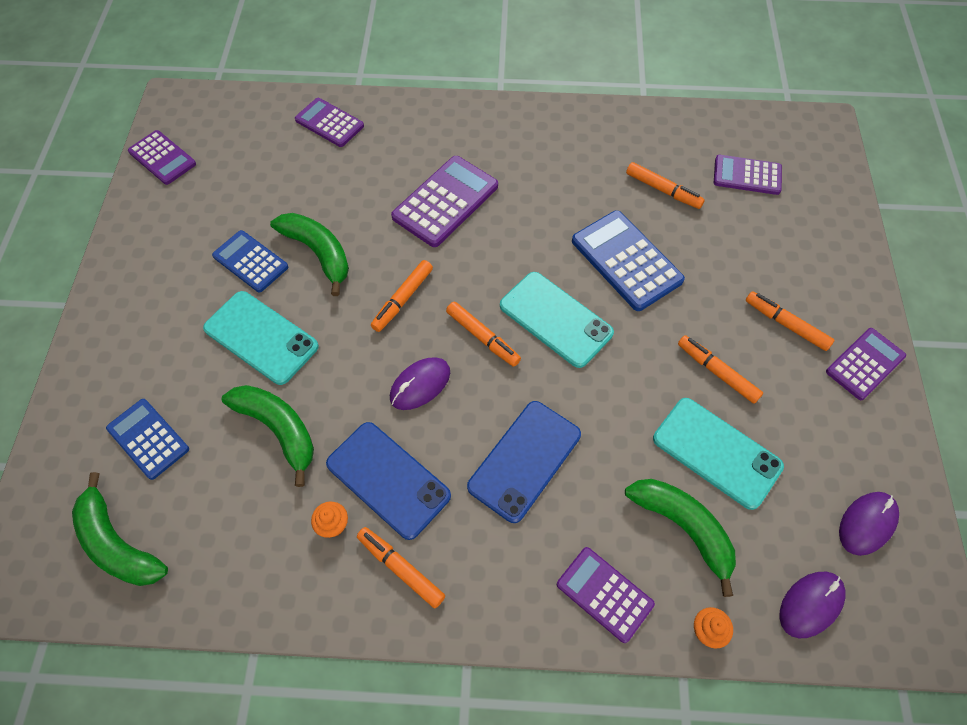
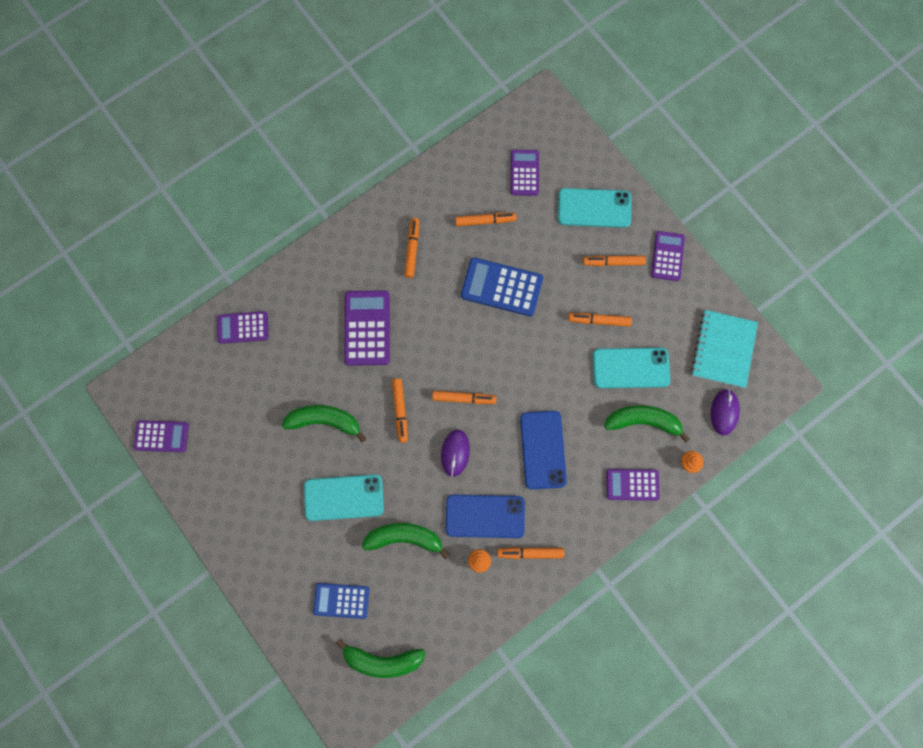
camera: 40 degrees left, 15 degrees up
blue calculator [212,230,288,292] -> none
turquoise phone [500,272,614,368] -> turquoise phone moved to [558,188,631,228]
purple calculator [714,155,782,195] -> purple calculator turned 120 degrees clockwise [511,150,539,196]
purple mouse [839,492,899,556] -> turquoise notebook [691,310,758,388]
none -> orange marker [404,218,419,278]

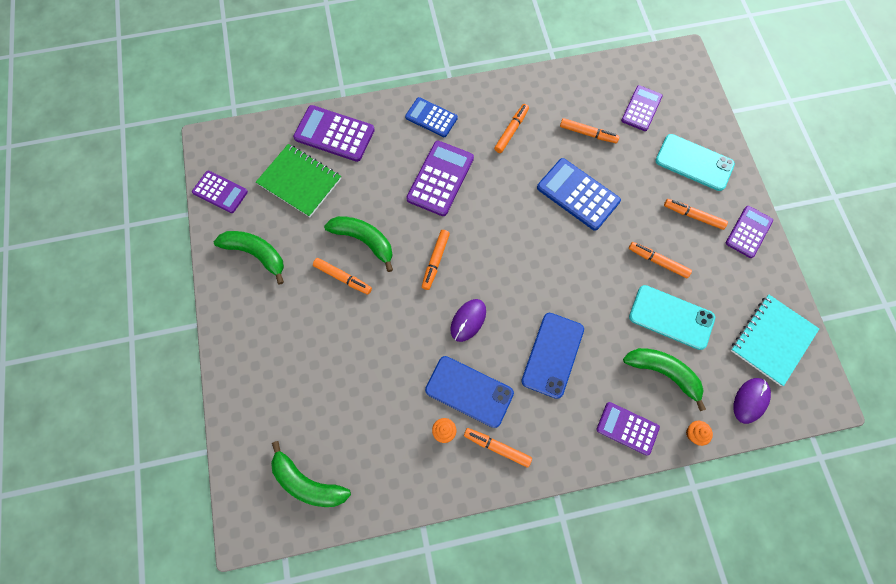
camera: 25 degrees right, 5 degrees down
purple calculator [217,311,268,344] -> purple calculator [293,105,375,162], size x1.52
turquoise phone [304,474,384,521] -> none
blue calculator [313,583,369,619] -> blue calculator moved to [405,97,458,137]
green banana [362,523,450,560] -> green banana moved to [214,231,284,284]
orange marker [432,391,497,404] -> orange marker moved to [313,258,372,295]
none -> green notebook [256,144,341,217]

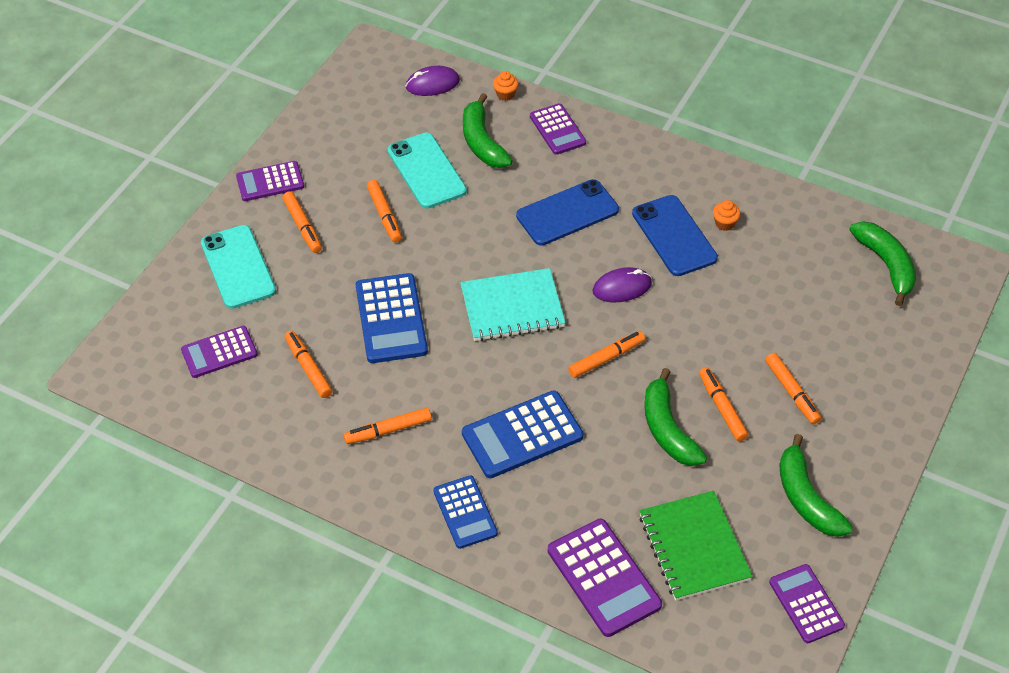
camera: 140 degrees left, 20 degrees down
purple calculator [406,141,474,216] -> blue calculator [462,391,584,478]
orange marker [464,428,532,468] -> orange marker moved to [765,353,821,424]
turquoise notebook [730,294,819,386] -> turquoise notebook moved to [460,268,566,341]

